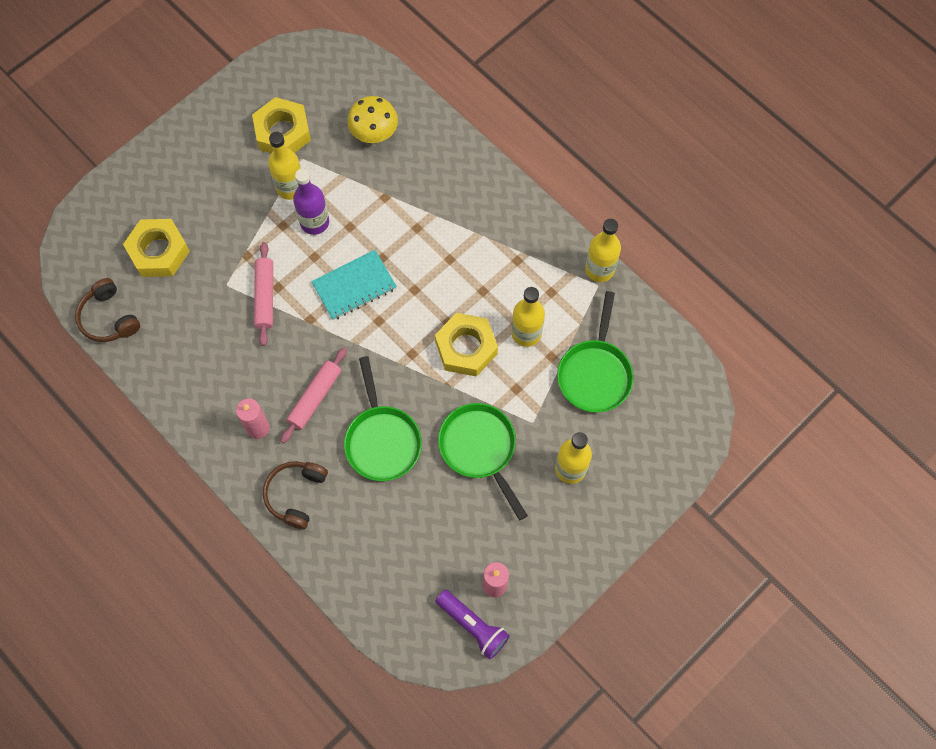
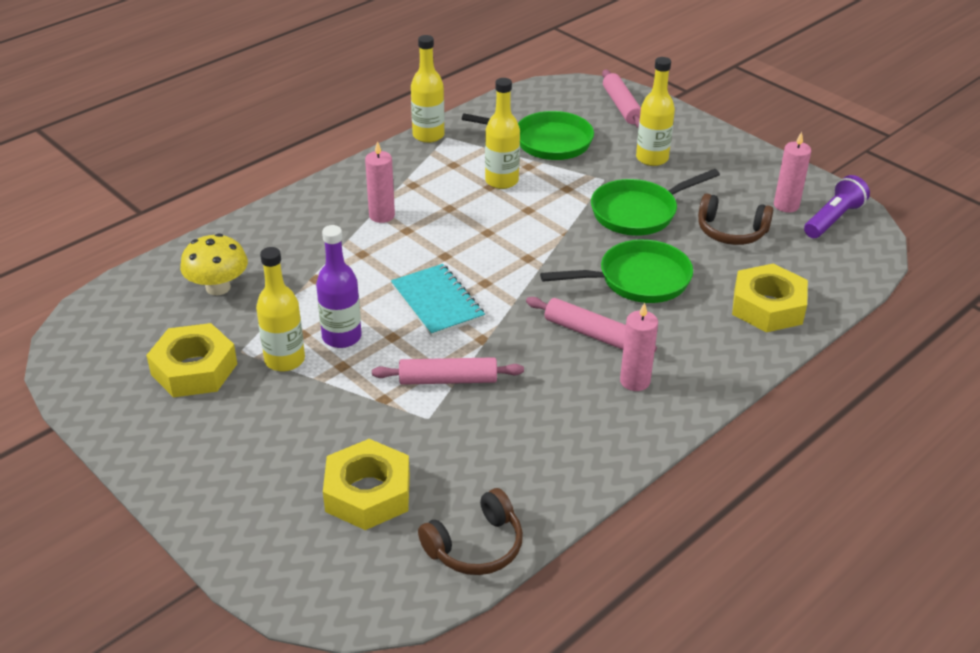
camera: 90 degrees left, 30 degrees down
brown headphones [263,461,328,529] -> brown headphones moved to [698,193,773,245]
yellow nut [435,313,498,377] -> yellow nut moved to [732,264,808,332]
none -> pink candle [365,141,395,223]
none -> pink rolling pin [602,70,641,129]

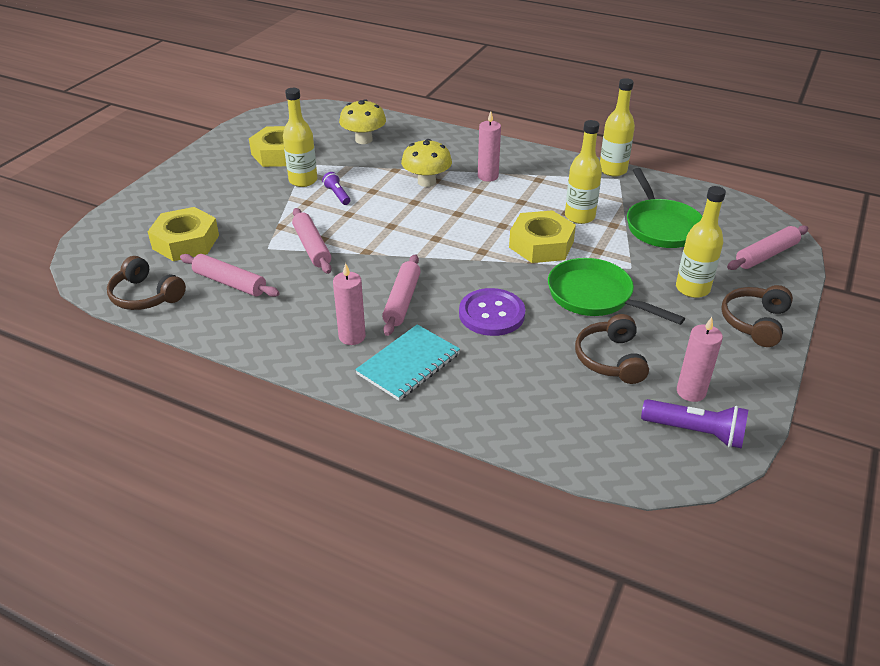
camera: 70 degrees right, 0 degrees up
purple bottle [316,225,362,348] -> purple flashlight [322,172,350,205]
turquoise notebook [391,264,485,337] -> turquoise notebook moved to [355,324,460,401]
green pan [540,239,693,303] -> purple button [459,288,525,336]
yellow nut [732,264,808,332] -> yellow nut moved to [509,211,576,263]
none -> pink rolling pin [180,254,280,297]
none -> yellow mushroom [401,139,452,187]
none -> brown headphones [721,285,793,347]

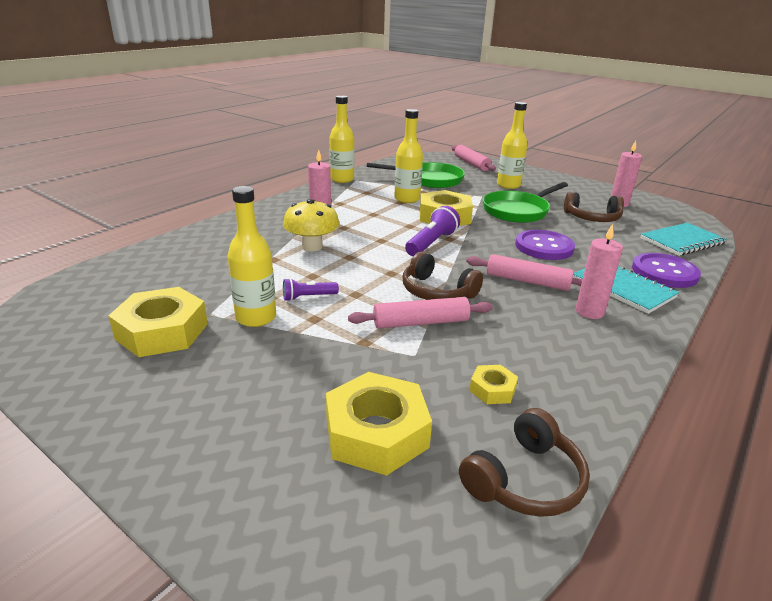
camera: 80 degrees left, 10 degrees down
pink rolling pin [180,254,280,297] -> yellow nut [469,365,518,404]
yellow mushroom [339,99,386,144] -> none
purple flashlight [641,399,748,449] -> purple flashlight moved to [405,206,460,256]
brown headphones [721,285,793,347] -> brown headphones moved to [403,251,483,300]
none -> purple button [632,253,701,288]
none -> turquoise notebook [640,223,727,256]

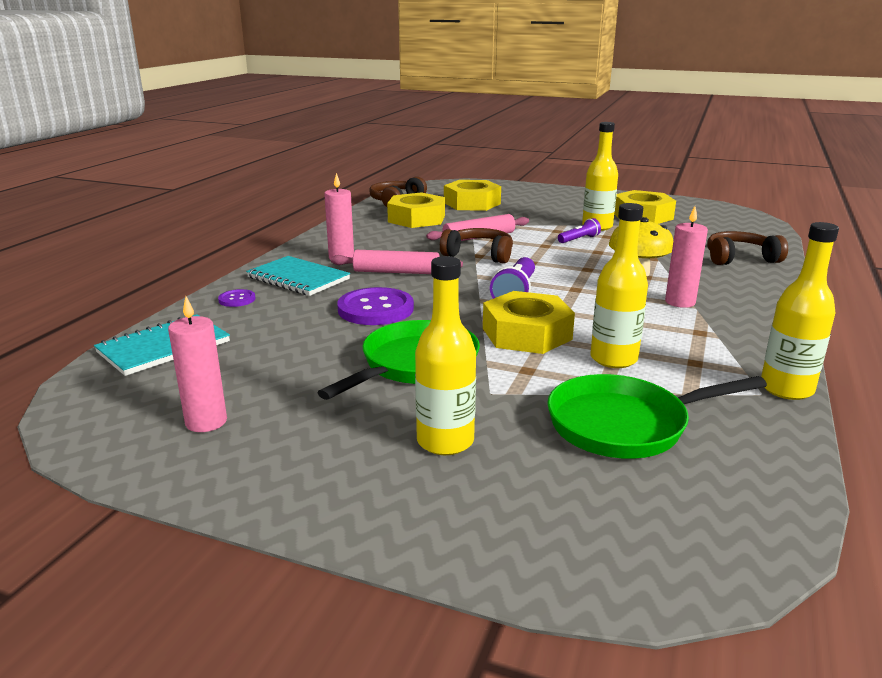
camera: 165 degrees right, 5 degrees down
pink rolling pin [451,145,496,171] -> none
yellow nut [469,365,518,404] -> yellow nut [387,192,445,228], size x2.05
brown headphones [564,192,624,222] -> brown headphones moved to [707,231,788,265]
purple button [632,253,701,288] -> purple button [218,289,256,307], size x0.49

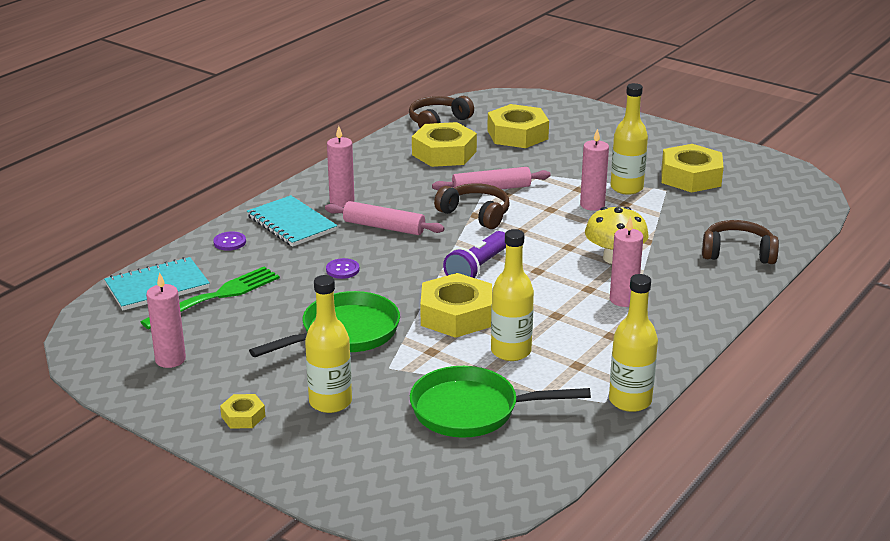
camera: 15 degrees right, 5 degrees up
purple button [337,287,414,325] -> purple button [326,258,359,279], size x0.49
purple flashlight [558,218,601,243] -> pink candle [580,129,609,211]
none -> green fork [140,267,280,329]
none -> yellow nut [220,394,265,428]

